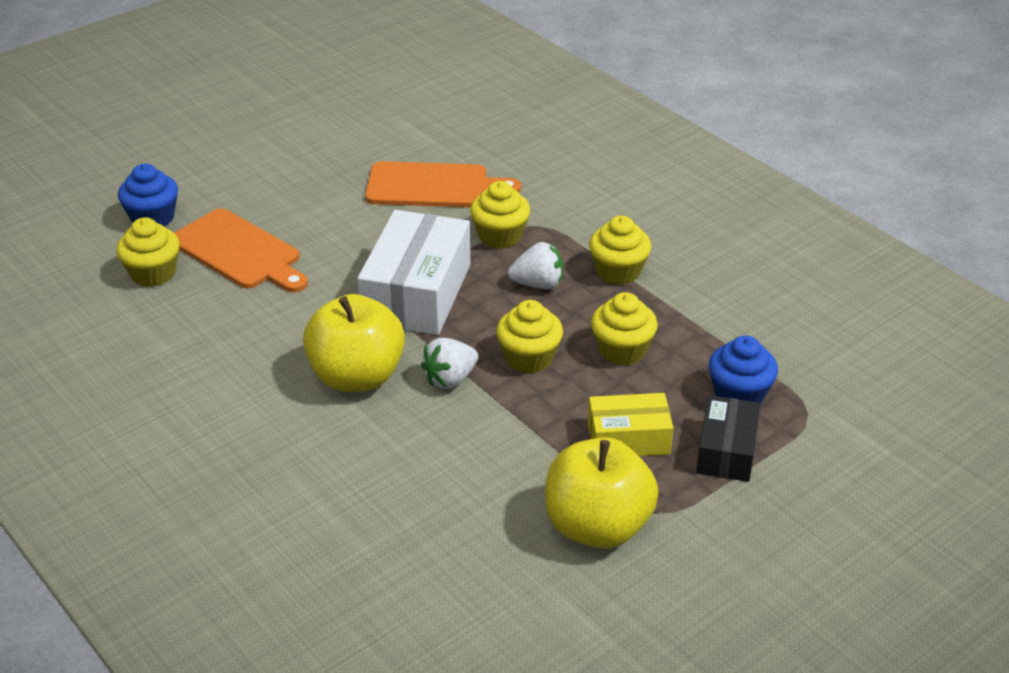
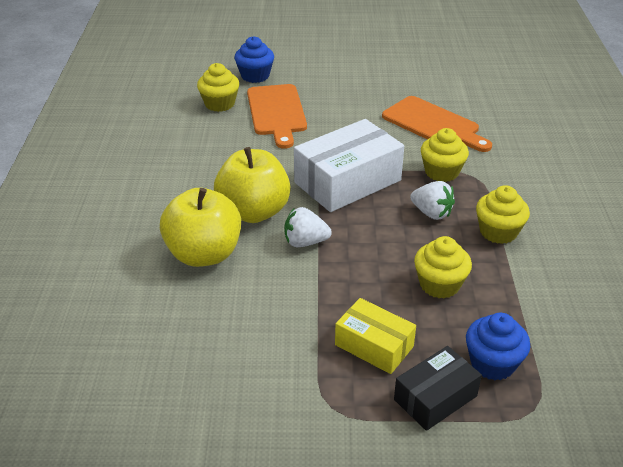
camera: 40 degrees right, 0 degrees up
yellow cupcake [496,300,563,374] -> none
yellow apple [545,437,659,549] -> yellow apple moved to [160,188,241,267]

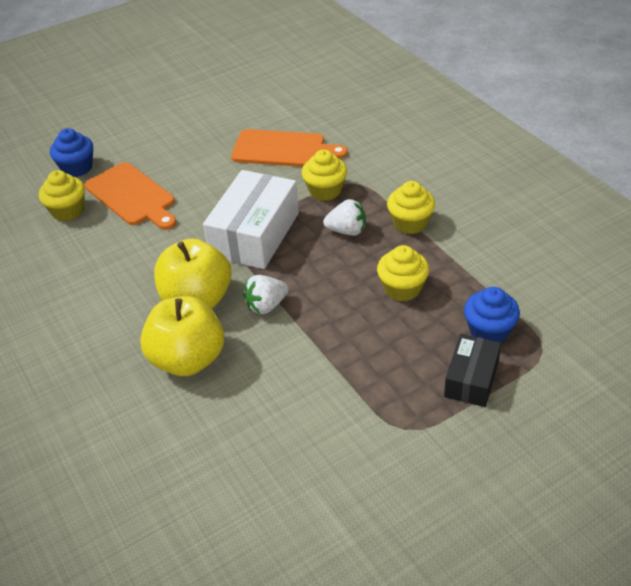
camera: 30 degrees left, 5 degrees up
yellow box [335,298,416,374] -> none

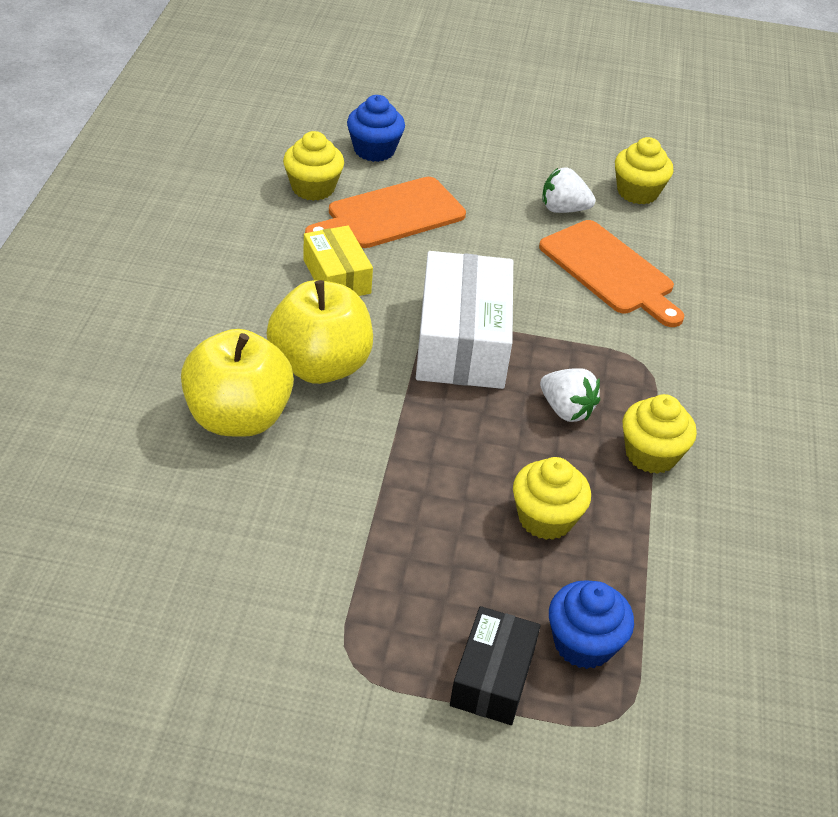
camera: 35 degrees right, 0 degrees up
orange cutting board [85,162,176,230] -> orange cutting board turned 60 degrees clockwise [305,177,466,248]
white box [203,170,299,269] -> white box turned 60 degrees counterclockwise [416,251,513,389]
white strawberry [243,275,289,314] -> white strawberry moved to [542,167,596,213]
yellow cupcake [302,150,347,201] -> yellow cupcake moved to [615,137,673,205]
black box [444,334,501,407] -> black box turned 45 degrees counterclockwise [450,606,541,725]
none -> yellow box [303,226,373,296]

